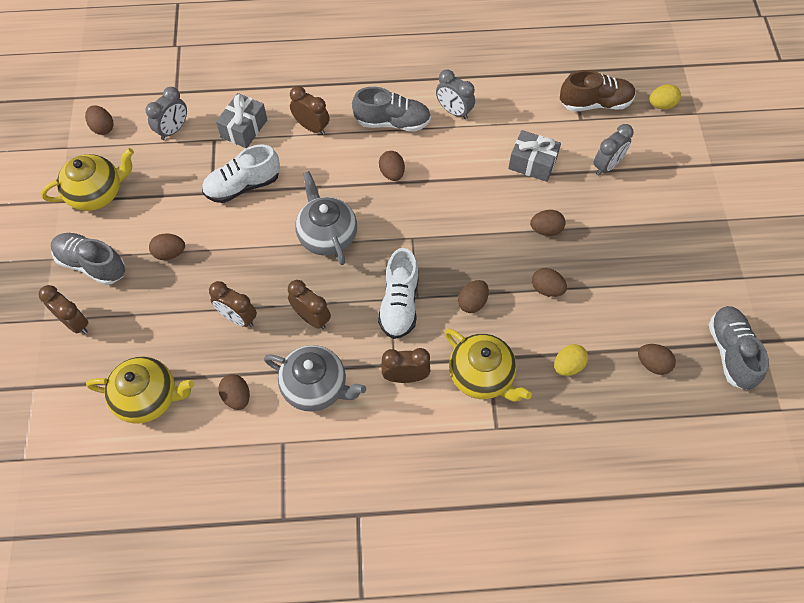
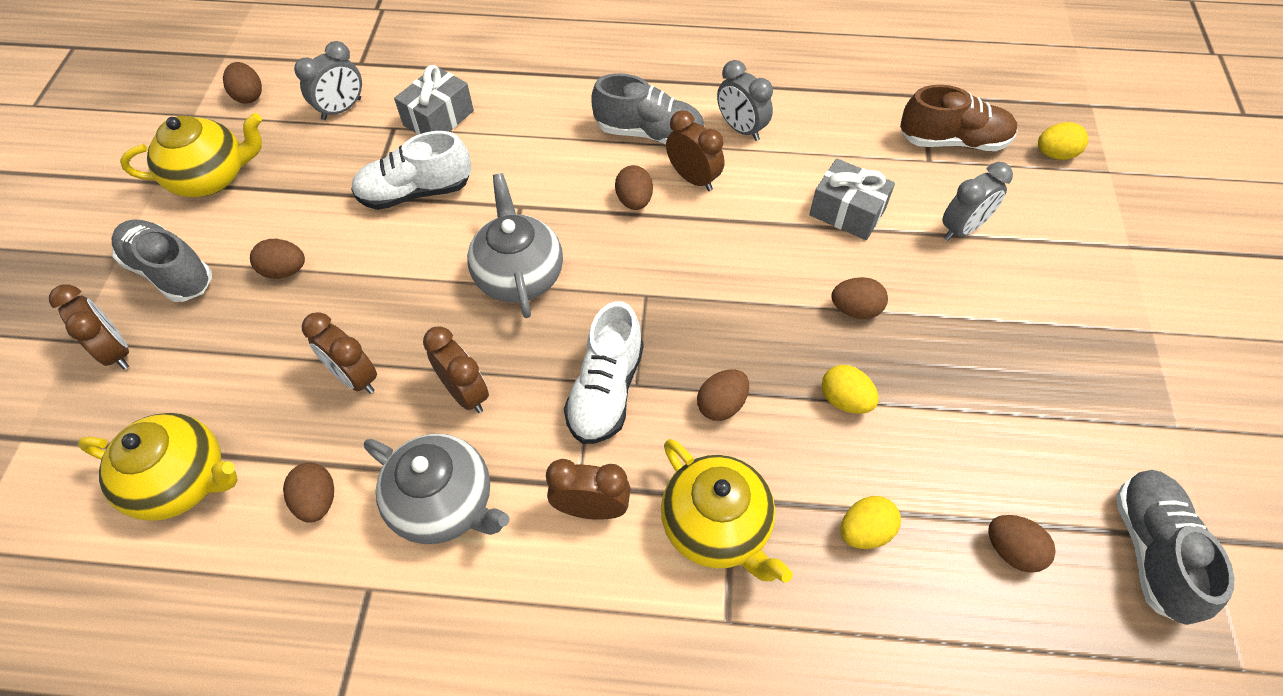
camera: 10 degrees right, 5 degrees down
brown clock [290,86,330,135] -> brown clock moved to [666,110,725,191]
brown egg [532,268,567,297] -> yellow egg [822,365,879,414]

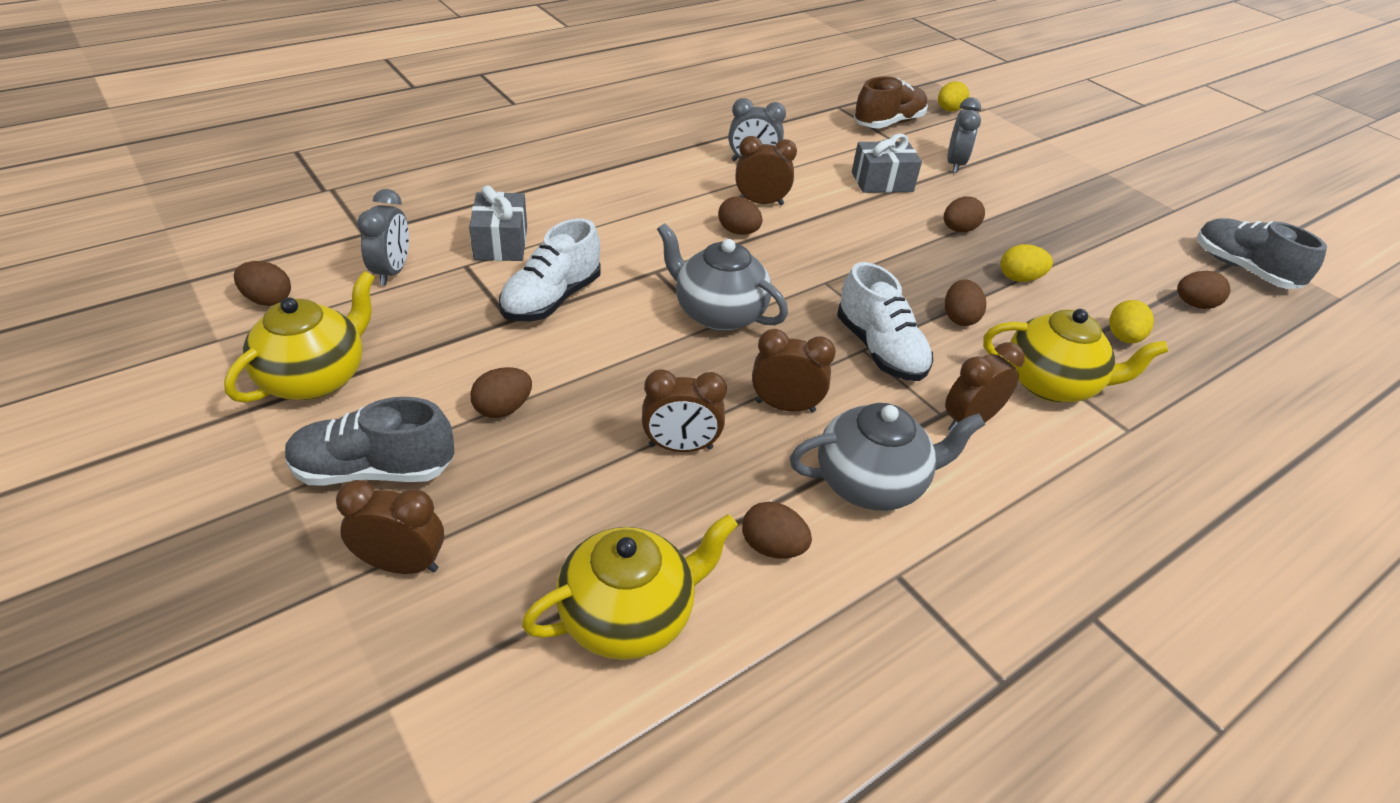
camera: 45 degrees left, 15 degrees down
grey shoe [592,73,704,144] -> none

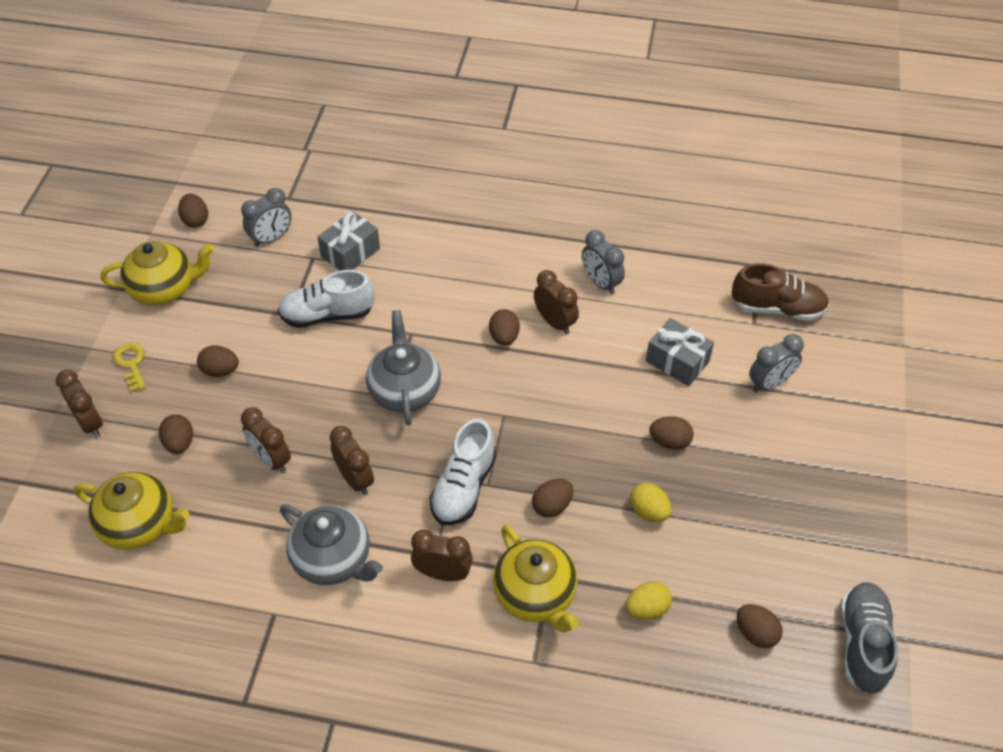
camera: 50 degrees right, 10 degrees up
grey shoe [285,397,454,486] -> yellow key [113,343,146,392]
brown egg [742,502,812,558] -> brown egg moved to [159,414,193,454]
yellow egg [938,81,969,111] -> none

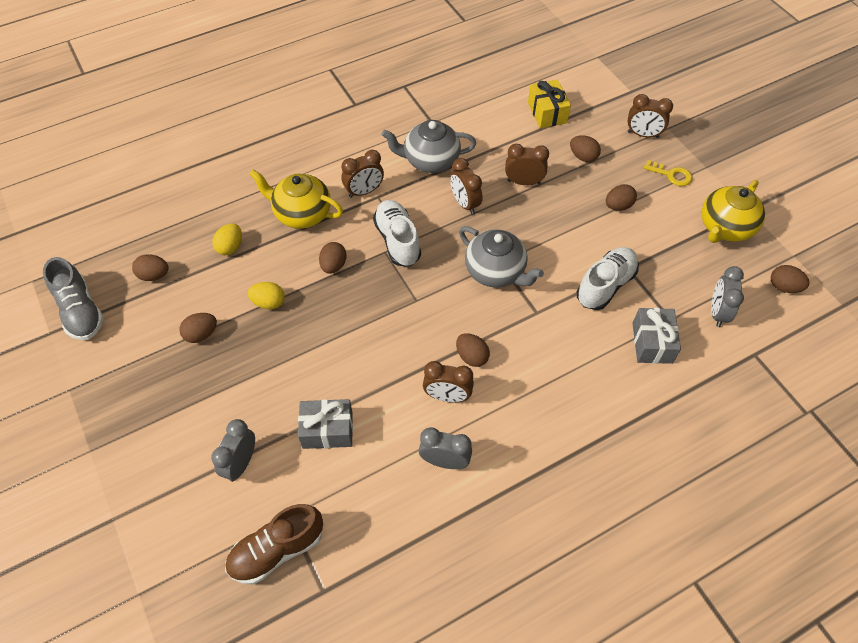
camera: 140 degrees right, 5 degrees up
yellow teapot [74,472,189,550] -> yellow gift [528,80,571,128]
brown clock [330,426,374,495] -> brown clock turned 45 degrees clockwise [450,158,483,214]
brown egg [649,416,694,450] -> brown egg moved to [179,313,217,343]

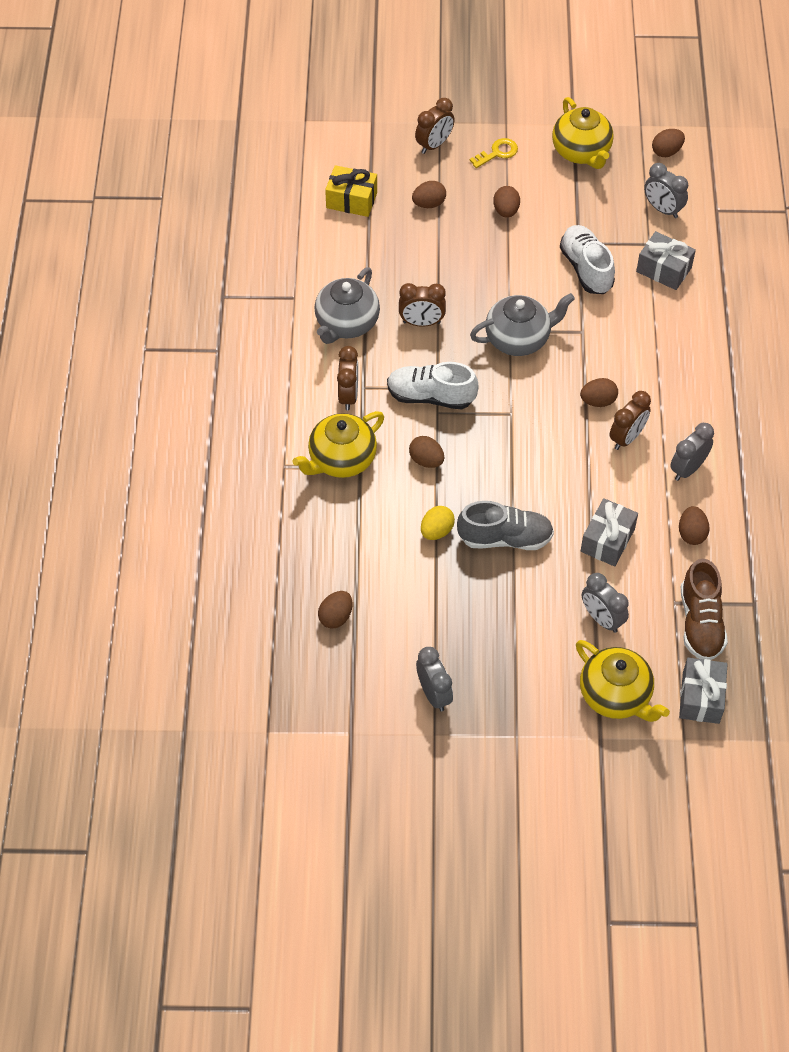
camera: 60 degrees left, 0 degrees up
grey shoe [43,257,104,340] -> grey shoe moved to [457,501,554,550]
brown egg [179,313,217,343] -> brown egg moved to [679,506,710,545]
yellow egg [212,223,242,255] -> none
brown clock [505,144,549,185] -> none
none -> grey clock [416,647,453,711]
none -> yellow teapot [576,640,670,722]
none -> grey gift [679,658,727,724]

